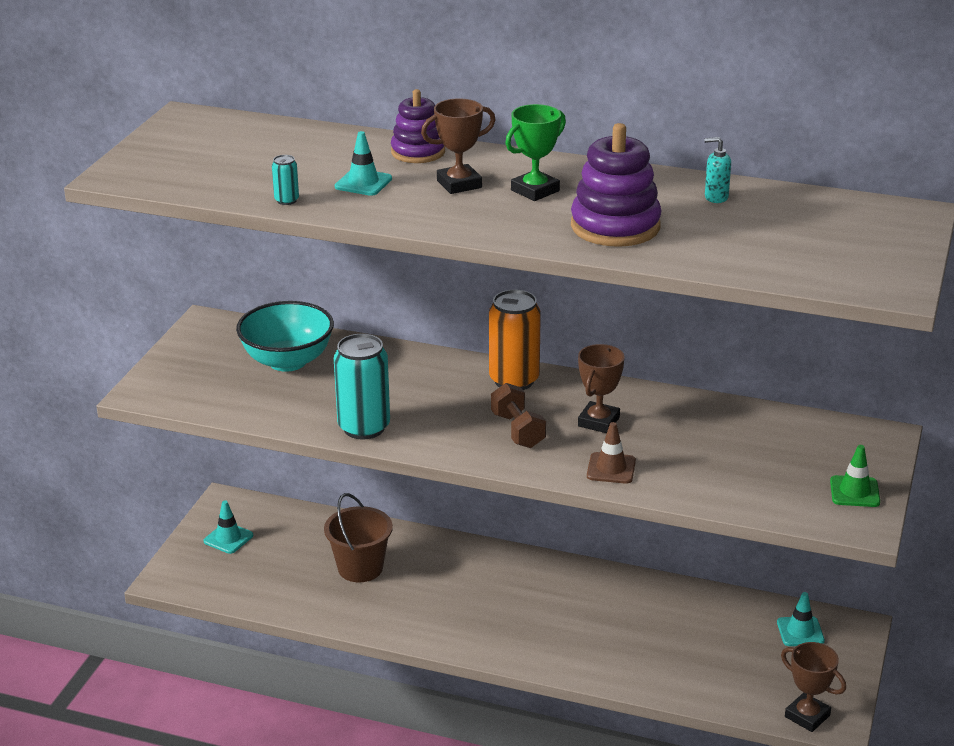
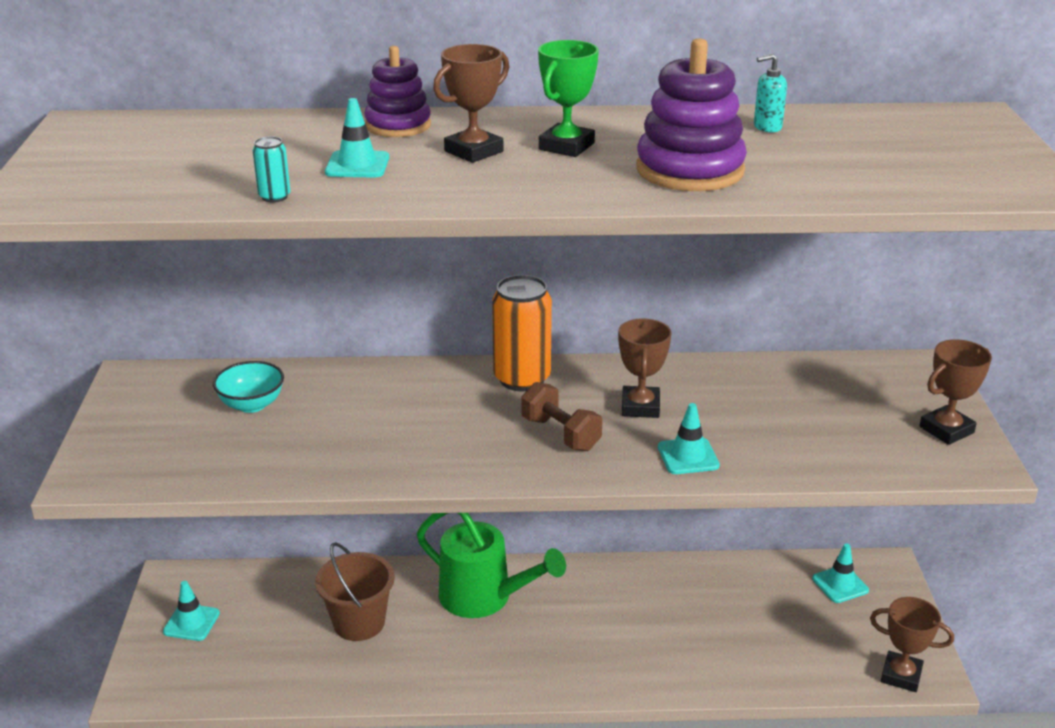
camera: 20 degrees left, 0 degrees up
turquoise bowl [236,301,334,372] -> turquoise bowl [213,361,284,413], size x0.60
turquoise can [334,334,390,439] -> none
brown traffic cone [587,422,636,484] -> turquoise traffic cone [658,403,720,474]
green traffic cone [830,445,880,507] -> brown trophy [919,339,992,445]
none -> green watering can [417,513,566,618]

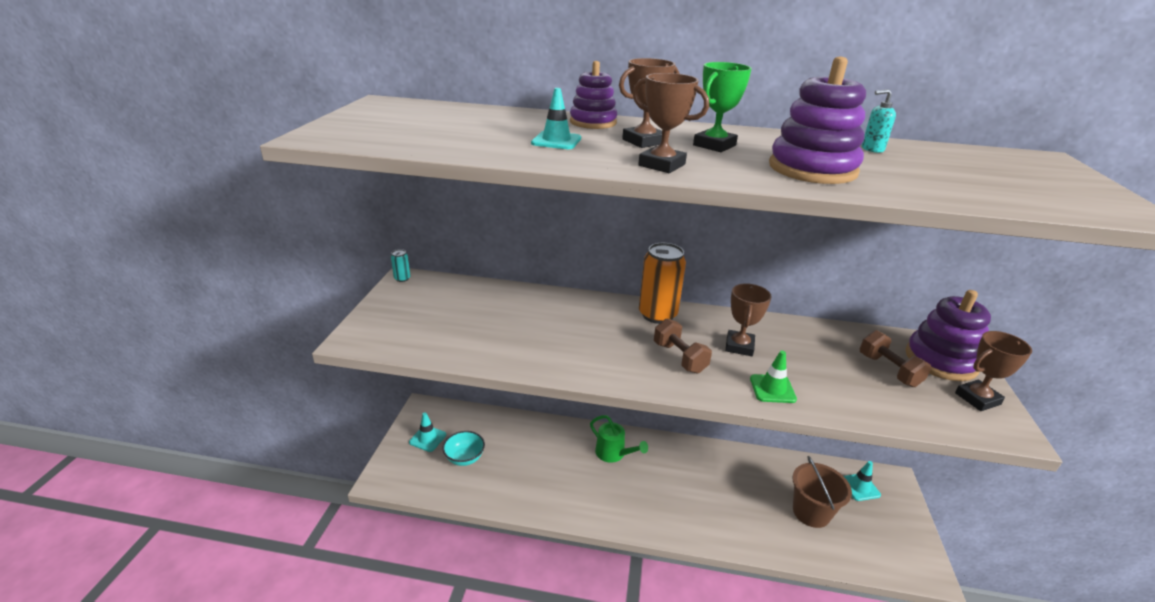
camera: 10 degrees right, 0 degrees up
turquoise bowl [213,361,284,413] -> turquoise bowl moved to [443,431,485,466]
turquoise can [253,136,290,203] -> turquoise can moved to [391,249,410,282]
brown bucket [315,542,395,641] -> brown bucket moved to [792,456,852,528]
green watering can [417,513,566,618] -> green watering can [590,415,648,463], size x0.63
turquoise traffic cone [658,403,720,474] -> green traffic cone [750,351,797,403]
brown trophy [870,597,954,692] -> brown trophy moved to [632,73,709,173]
none -> brown dumbbell [860,330,931,387]
none -> purple stacking toy [906,290,991,381]

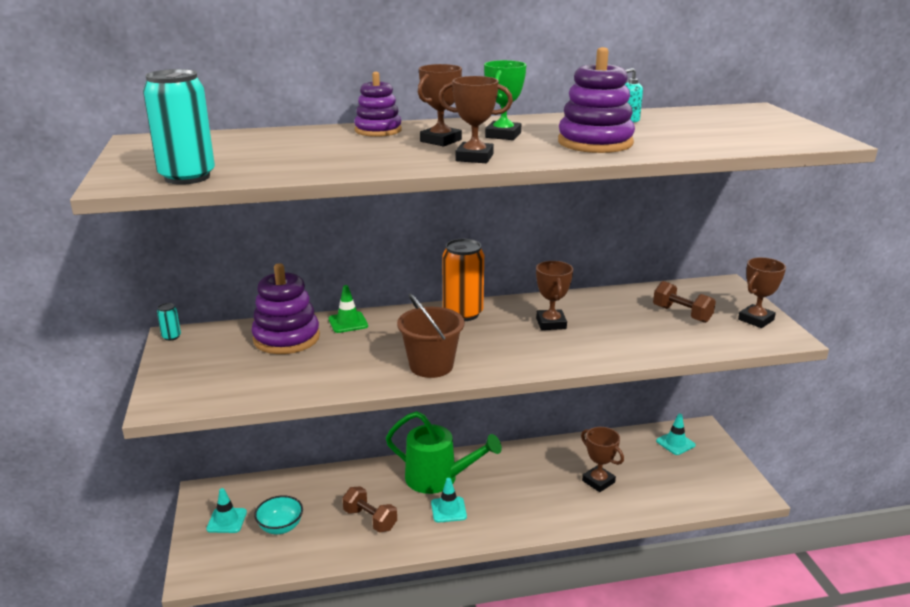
camera: 20 degrees left, 5 degrees down
turquoise traffic cone [531,88,581,149] -> turquoise traffic cone moved to [431,478,467,523]
green watering can [590,415,648,463] -> green watering can [386,411,502,494], size x1.59
brown dumbbell [654,318,712,373] -> brown dumbbell moved to [342,486,397,533]
green traffic cone [750,351,797,403] -> green traffic cone moved to [328,285,368,333]
brown bucket [792,456,852,528] -> brown bucket moved to [397,294,464,378]
purple stacking toy [906,290,991,381] -> purple stacking toy moved to [251,263,320,354]
none -> turquoise can [143,69,215,185]
none -> brown trophy [581,427,624,492]

